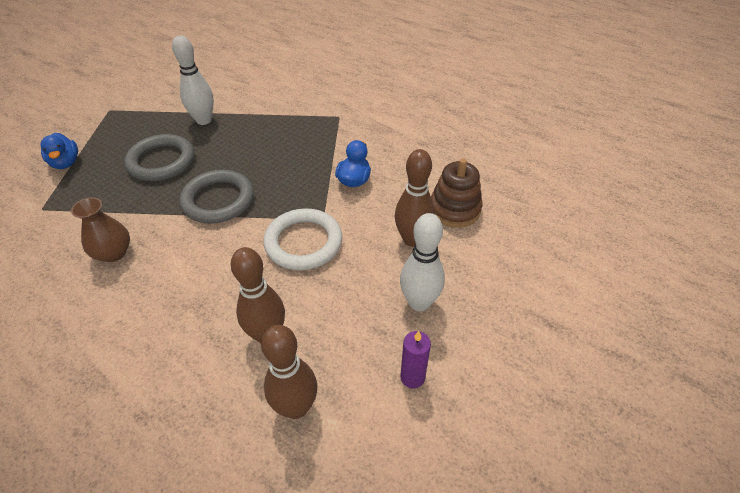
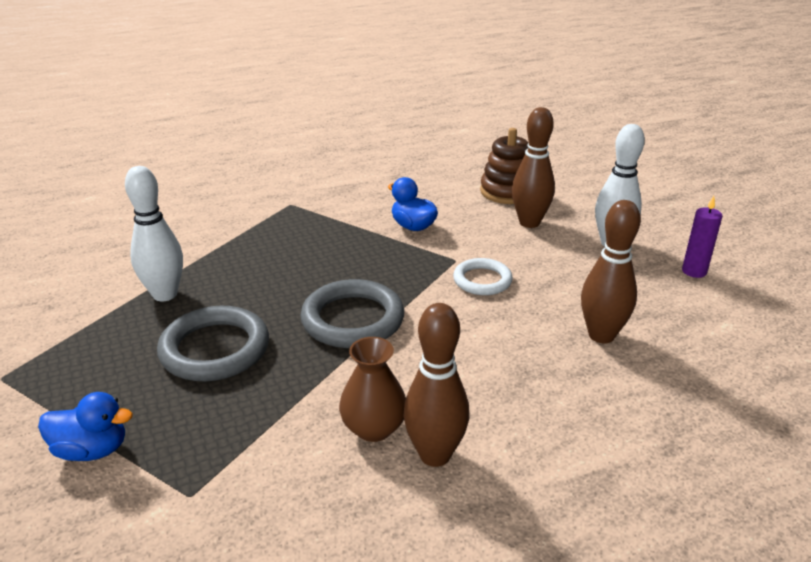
camera: 60 degrees left, 15 degrees down
brown bowling pin [261,325,317,419] -> brown bowling pin moved to [403,303,469,467]
white ring [263,208,342,270] -> white ring [453,258,513,295], size x0.62

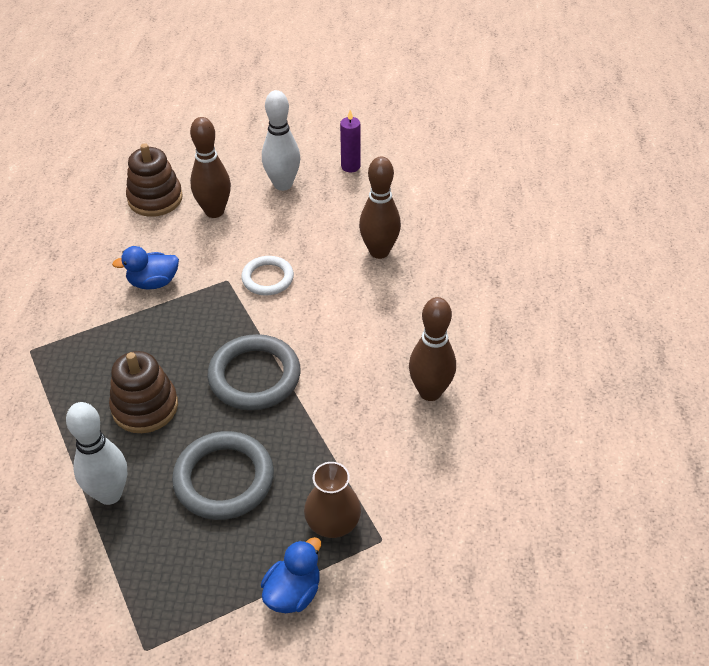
camera: 60 degrees left, 15 degrees up
brown vase [339,337,406,442] -> brown vase moved to [304,462,361,538]
none -> brown stacking toy [109,351,178,433]

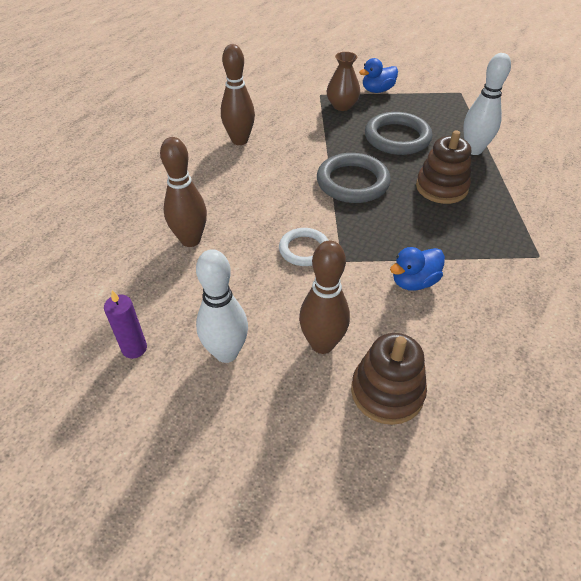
camera: 155 degrees left, 0 degrees up
blue duck [112,246,179,290] -> blue duck turned 135 degrees clockwise [390,247,445,291]

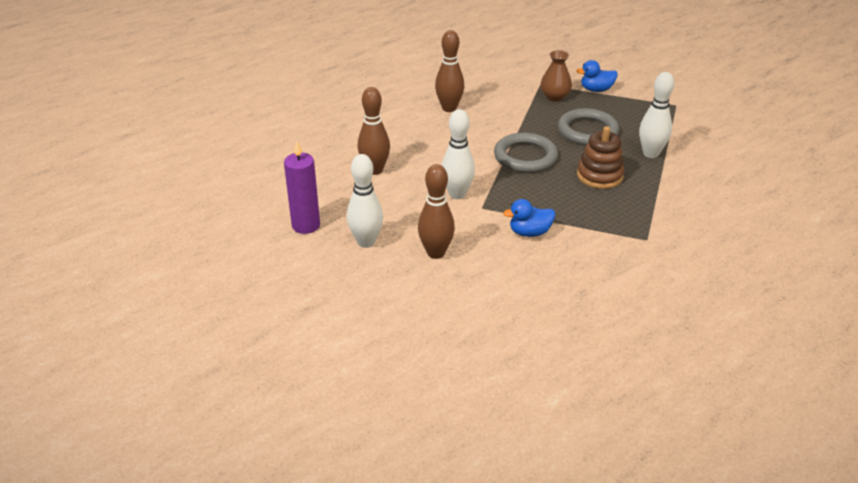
camera: 20 degrees right, 10 degrees down
purple candle [104,290,147,359] -> purple candle [284,140,320,234], size x1.56
white ring [279,228,329,266] -> white bowling pin [442,109,475,199]
brown stacking toy [351,333,427,425] -> none

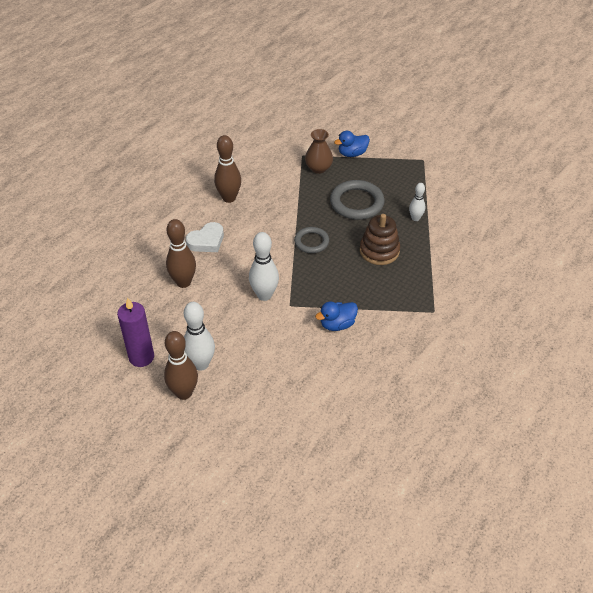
camera: 15 degrees left, 10 degrees up
brown bowling pin [418,164,455,259] -> brown bowling pin moved to [164,331,198,400]
grey ring [494,133,558,173] -> grey ring [294,227,329,253], size x0.62
white bowling pin [639,72,674,158] -> white bowling pin [409,183,425,221], size x0.59
none -> white heart [186,222,224,252]

